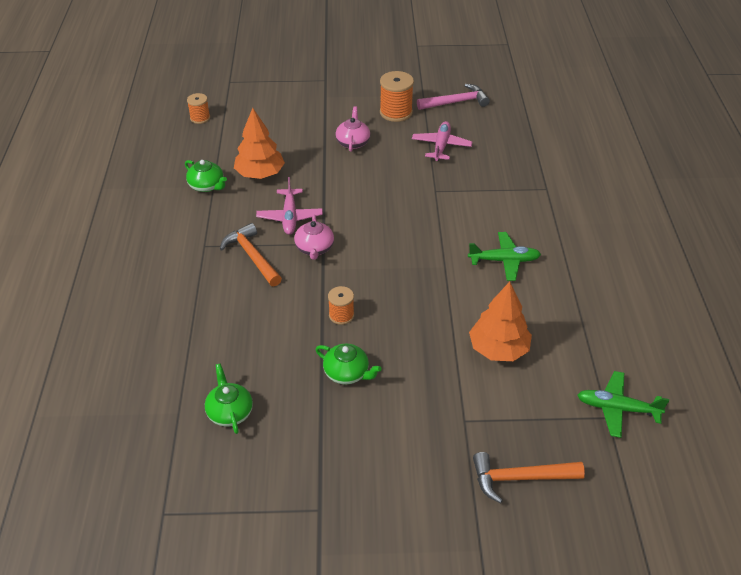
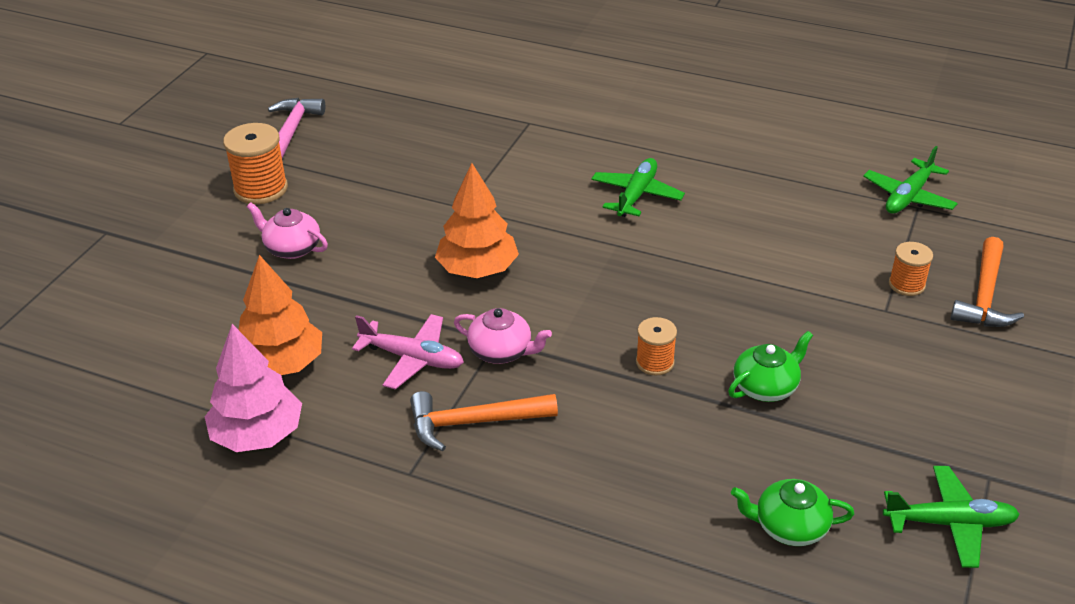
camera: 65 degrees left, 5 degrees down
green teapot [185,160,227,192] -> pink tree [205,324,302,452]
orange spool [187,93,210,124] -> orange spool moved to [889,242,933,296]
pink plane [412,121,472,161] -> none
orange tree [469,282,532,361] -> orange tree moved to [435,163,519,278]
none -> green plane [883,466,1020,568]

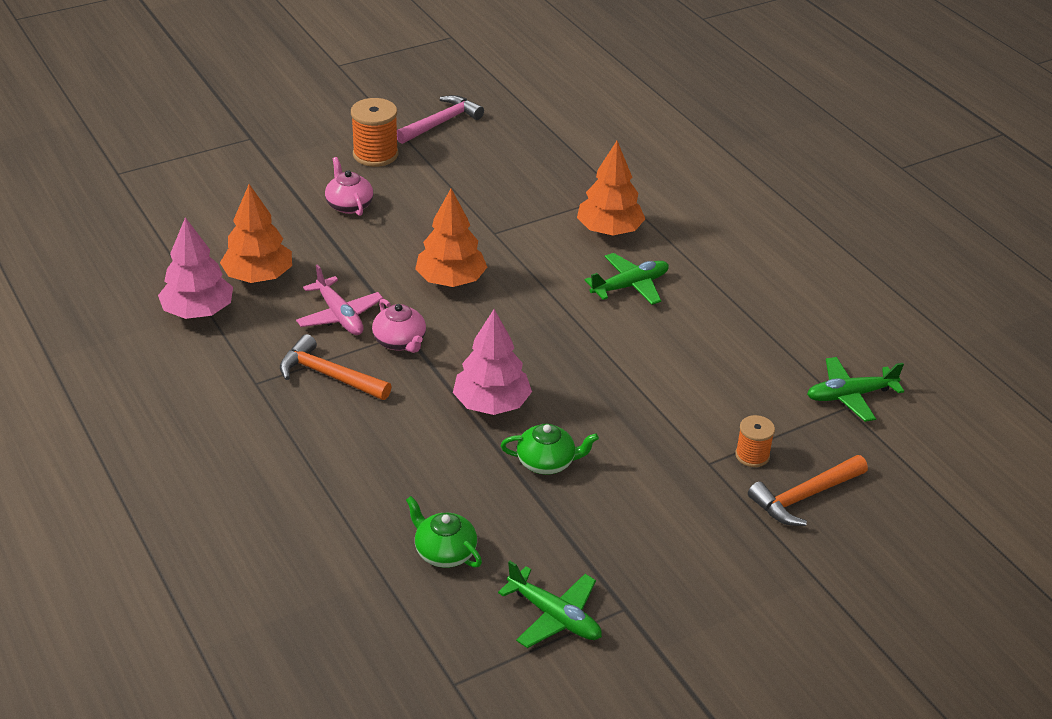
camera: 35 degrees right, 0 degrees up
orange spool [636,317,677,375] -> pink tree [453,309,532,415]
none -> orange tree [577,141,645,235]

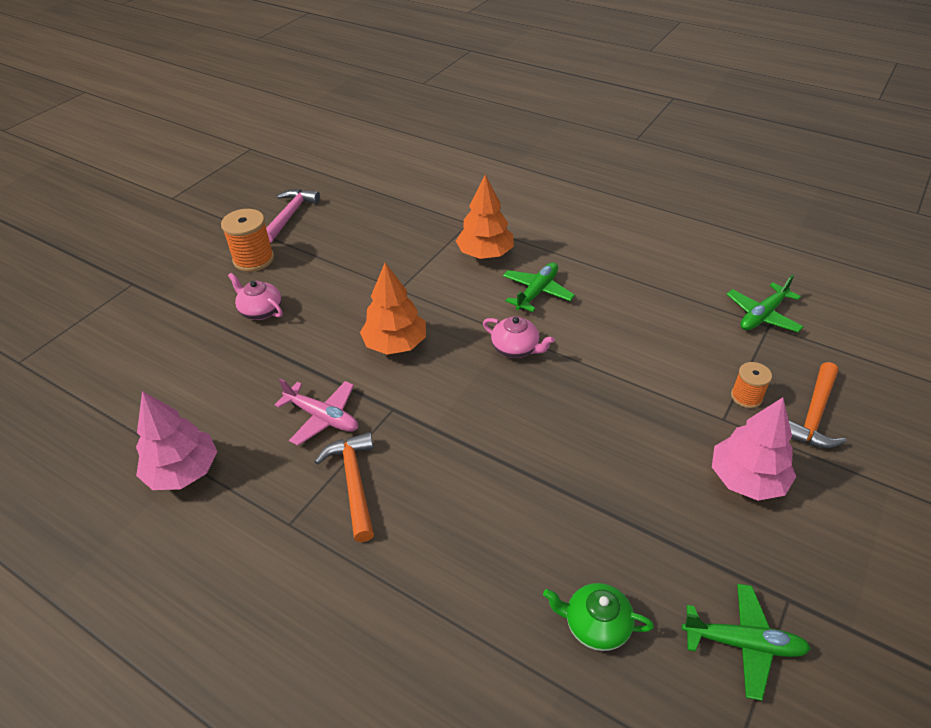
camera: 25 degrees left, 5 degrees up
orange tree [220,184,292,283] -> none
orange hammer [280,334,392,400] -> orange hammer turned 75 degrees clockwise [315,432,374,542]
pink teapot [372,299,426,353] -> pink teapot moved to [483,316,555,358]
pink tree [453,309,532,415] -> pink tree moved to [712,397,796,501]
green teapot [501,424,599,475] -> none

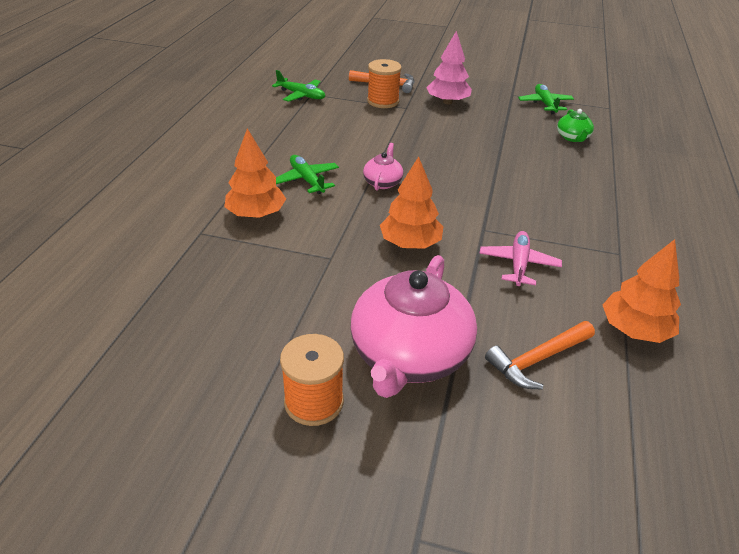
camera: 110 degrees left, 5 degrees down
pink tree [136,391,217,490] -> orange tree [603,239,681,343]
pink teapot [228,273,283,320] -> pink teapot [350,255,477,398], size x2.20
pink hammer [266,189,320,243] -> none
orange hammer [315,432,374,542] -> orange hammer moved to [485,321,595,390]
green plane [503,262,575,312] -> green plane turned 45 degrees clockwise [276,155,339,194]
orange spool [731,362,772,408] -> orange spool [367,59,402,108], size x1.66

